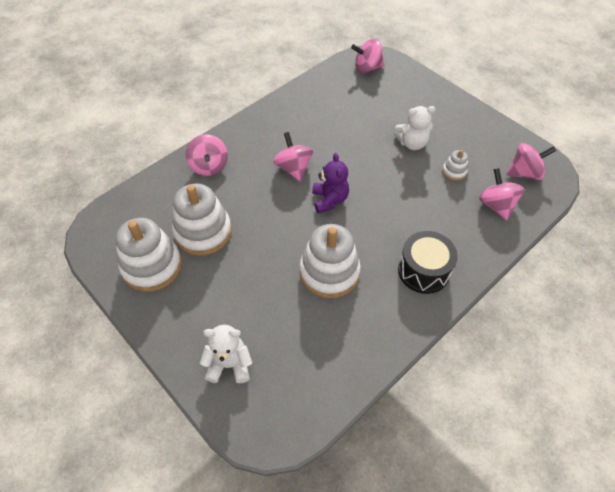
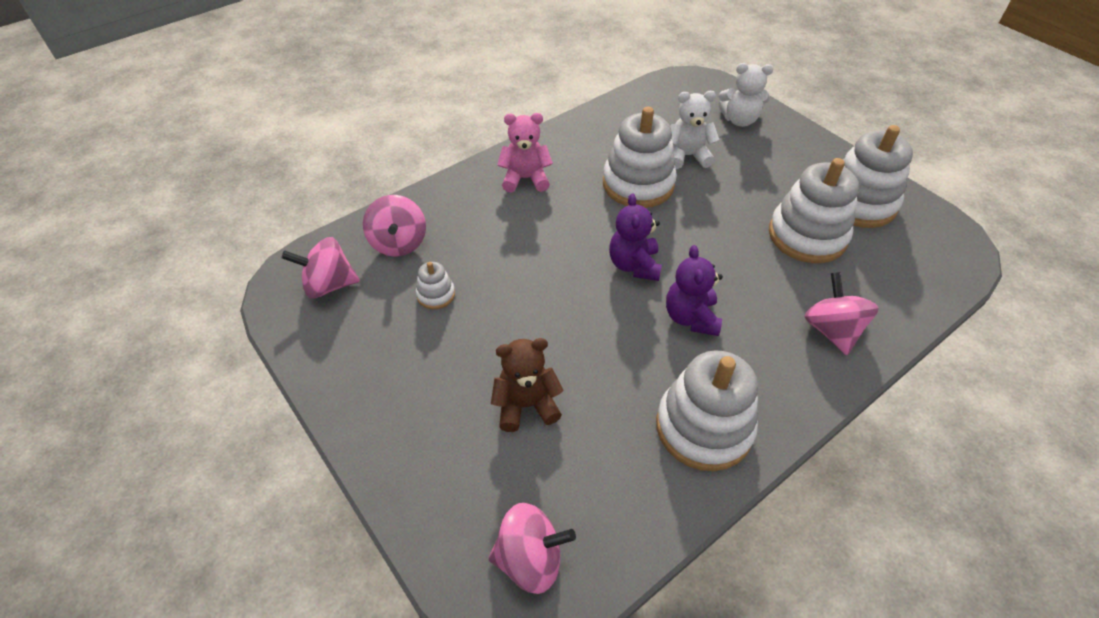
camera: 175 degrees left, 5 degrees down
pink spinning top [273,132,313,182] -> purple teddy bear [666,245,723,336]
white teddy bear [394,106,436,150] -> white teddy bear moved to [670,91,719,169]
black drum [398,231,458,294] -> pink teddy bear [497,113,553,193]
none -> brown teddy bear [491,338,564,432]
none -> white stacking toy [656,350,758,471]

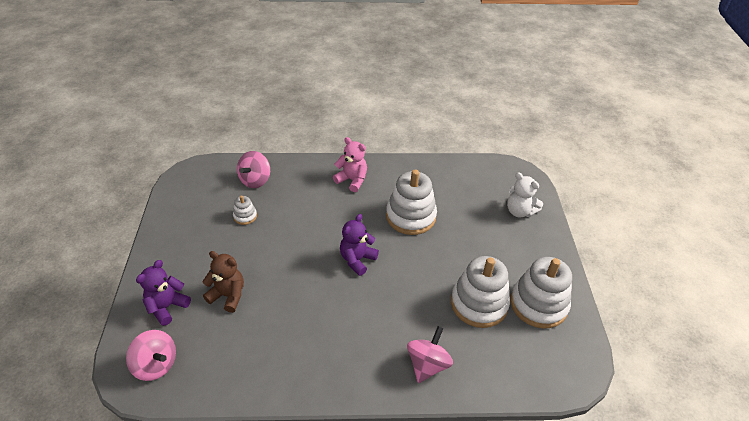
camera: 35 degrees right, 5 degrees down
pink spinning top [282,237,360,299] -> none
white stacking toy [656,350,758,471] -> none
purple teddy bear [666,245,723,336] -> purple teddy bear moved to [136,260,191,326]
white teddy bear [670,91,719,169] -> none

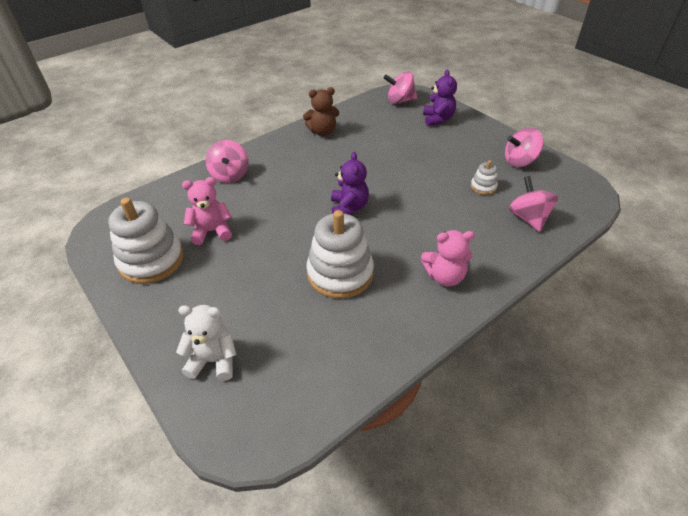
camera: 145 degrees right, 0 degrees up
brown teddy bear [202,251,244,313] -> brown teddy bear moved to [303,87,339,136]
white stacking toy [451,256,510,328] -> pink teddy bear [182,177,232,245]
none -> pink spinning top [505,128,544,167]

